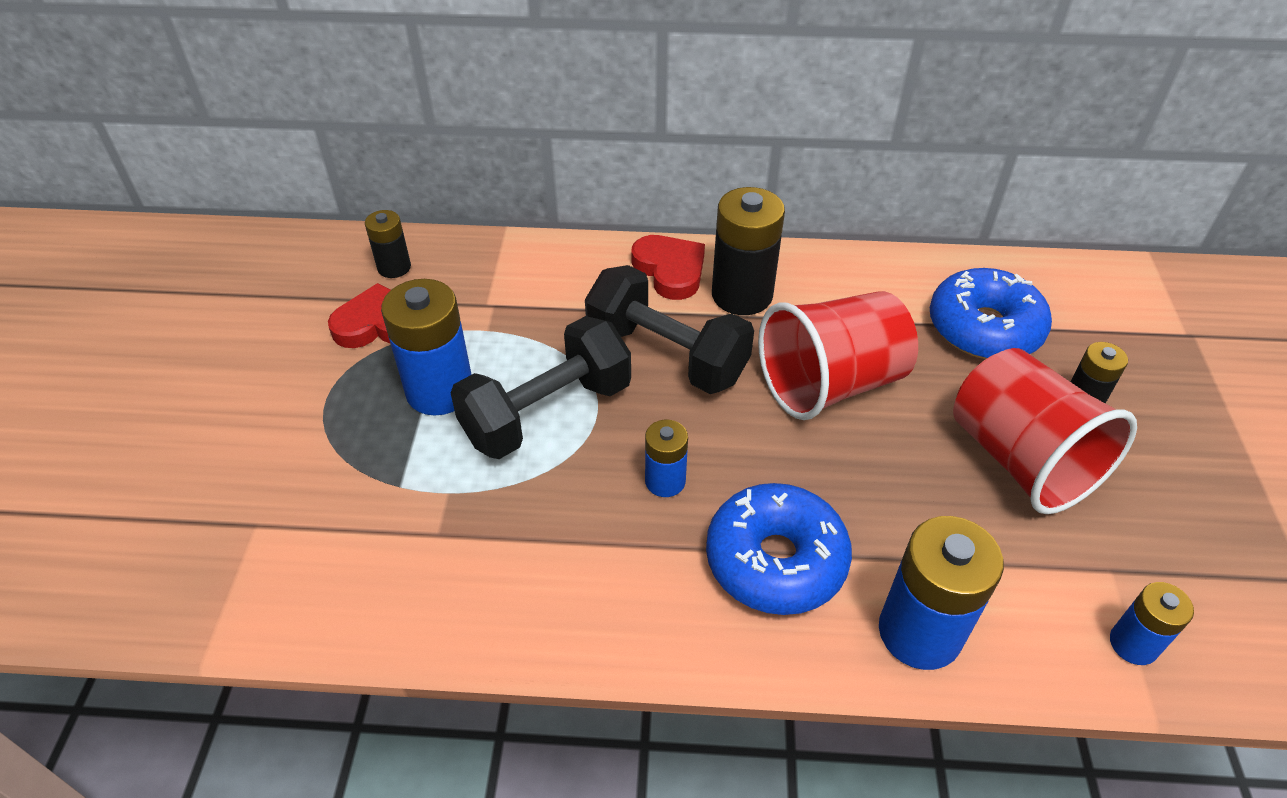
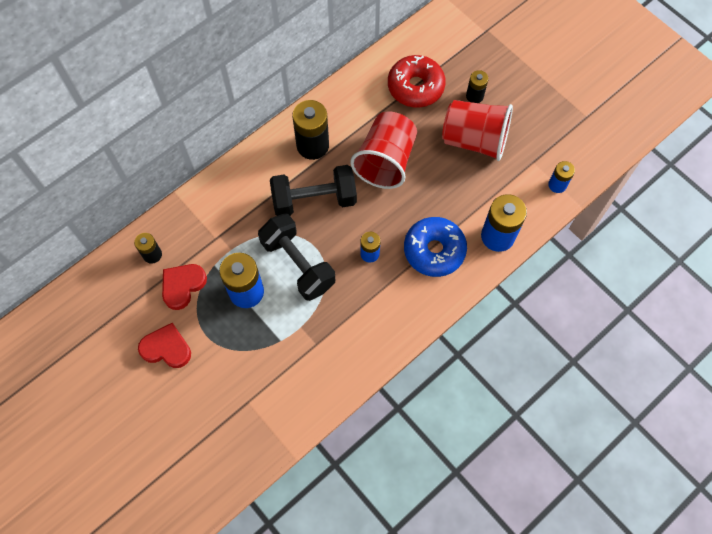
camera: 45 degrees left, 20 degrees up
black dumbbell [451,316,631,459] -> black dumbbell turned 45 degrees counterclockwise [258,213,335,301]
red heart [631,235,705,300] -> red heart moved to [138,323,191,368]
blue donut [930,268,1052,359] -> red donut [388,55,446,108]

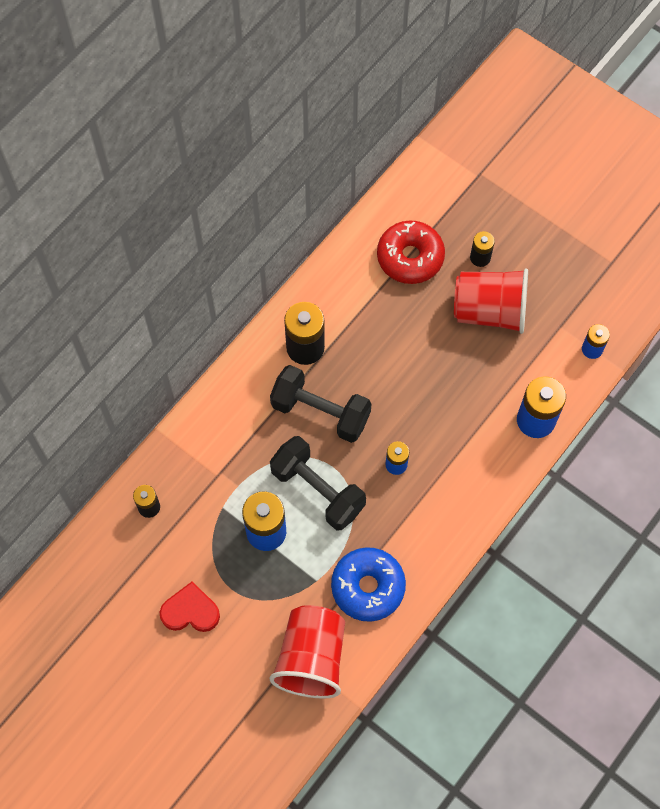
camera: 10 degrees left, 0 degrees up
red heart [162,264,207,310] -> none
black dumbbell [270,165,357,216] -> black dumbbell turned 45 degrees clockwise [270,365,371,443]
red cup [350,112,417,189] -> red cup moved to [270,605,345,699]
blue donut [404,217,467,277] -> blue donut moved to [331,547,406,622]

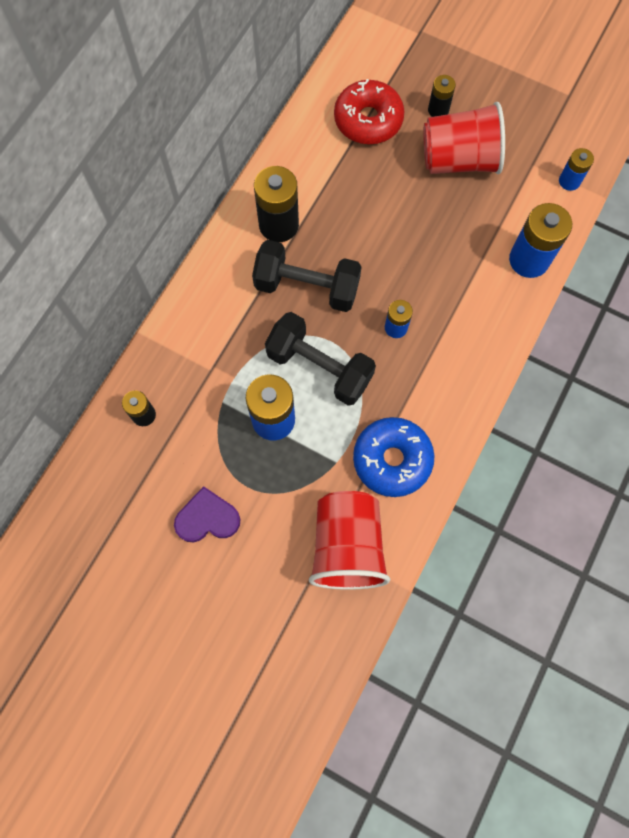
camera: 10 degrees left, 5 degrees up
red heart [160,582,220,632] -> purple heart [174,486,240,542]

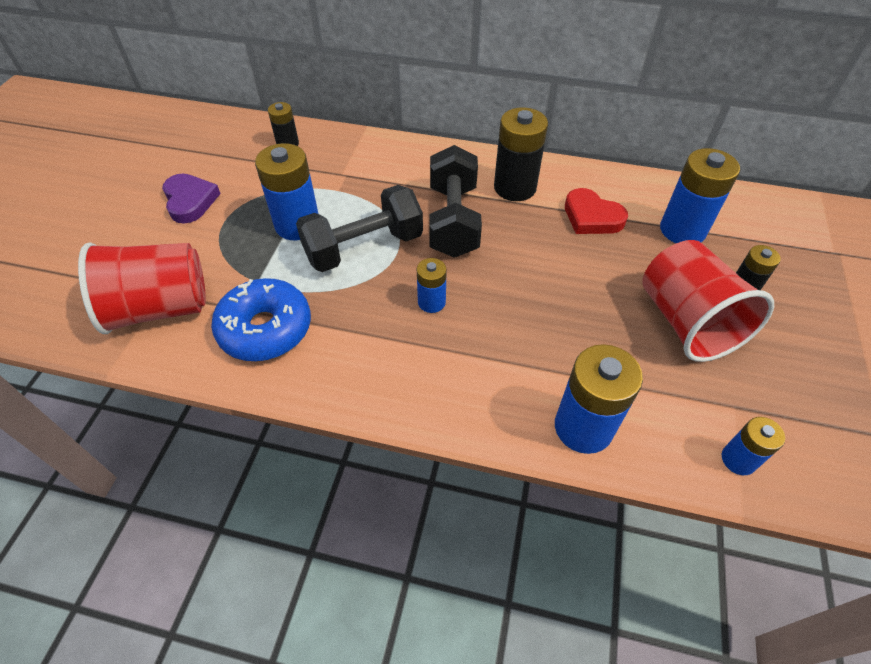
camera: 75 degrees right, 20 degrees down
black dumbbell [265,312,376,406] -> black dumbbell turned 45 degrees clockwise [296,185,423,272]
red donut [334,79,405,144] -> blue battery [660,148,740,243]
none -> red heart [565,188,628,234]

